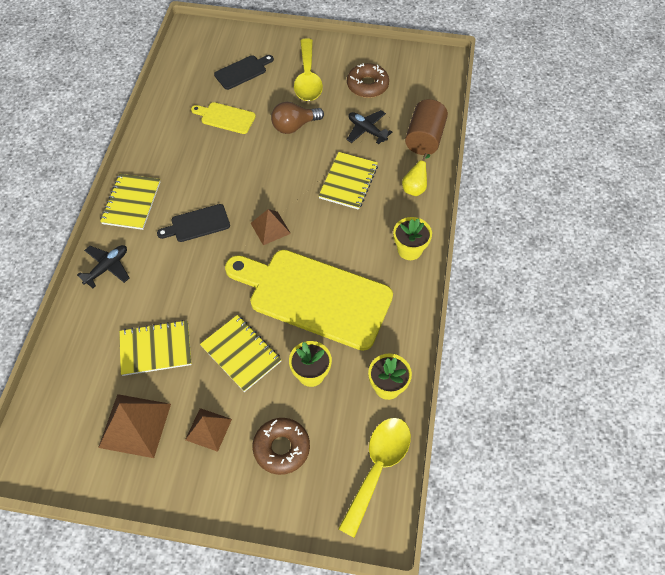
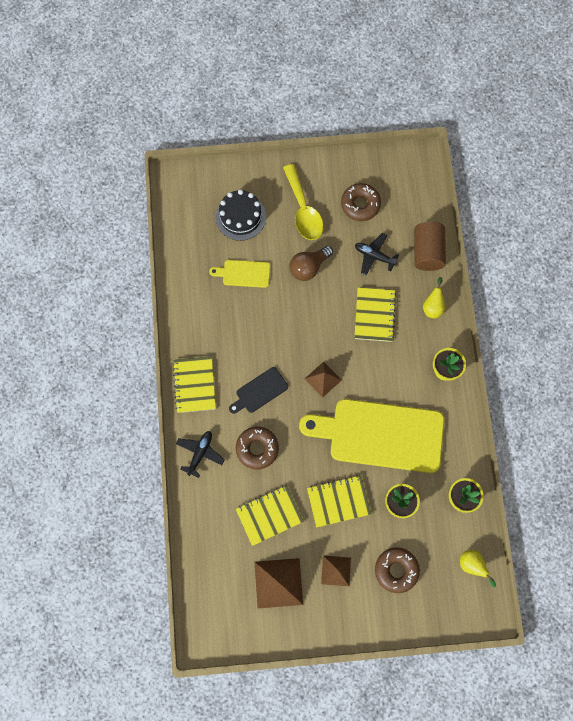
camera: 15 degrees left, 15 degrees up
yellow notebook [200,315,282,392] -> yellow notebook turned 45 degrees counterclockwise [307,475,372,528]
black cutting board [214,55,274,90] -> black cake [216,190,266,241]
yellow spoon [338,418,411,538] -> yellow pear [460,550,496,587]
none -> brown donut [236,427,279,470]

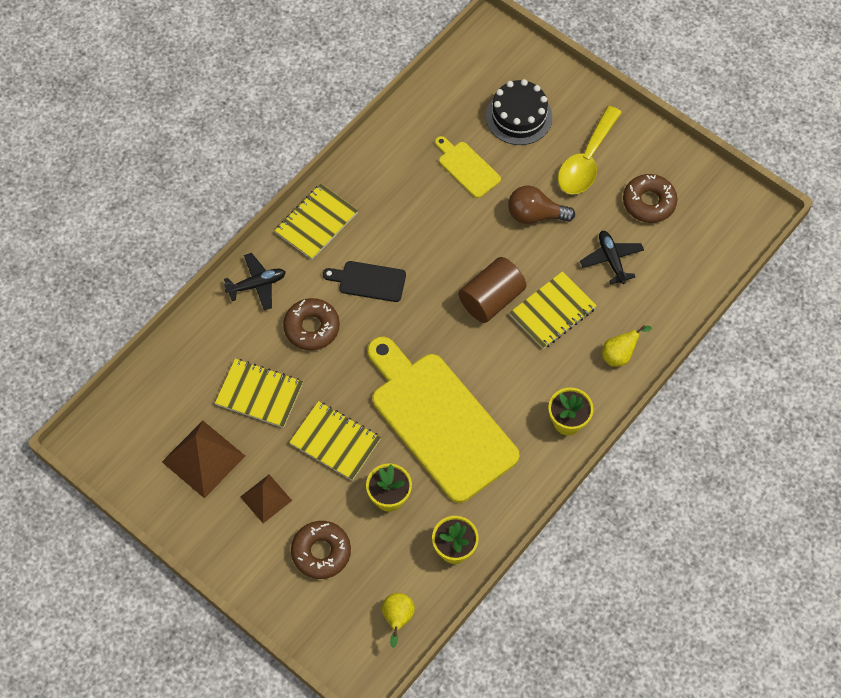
camera: 45 degrees right, 10 degrees down
brown pyramid [305,362,342,398] -> none
brown cylinder [414,222,446,271] -> brown cylinder moved to [459,257,527,323]

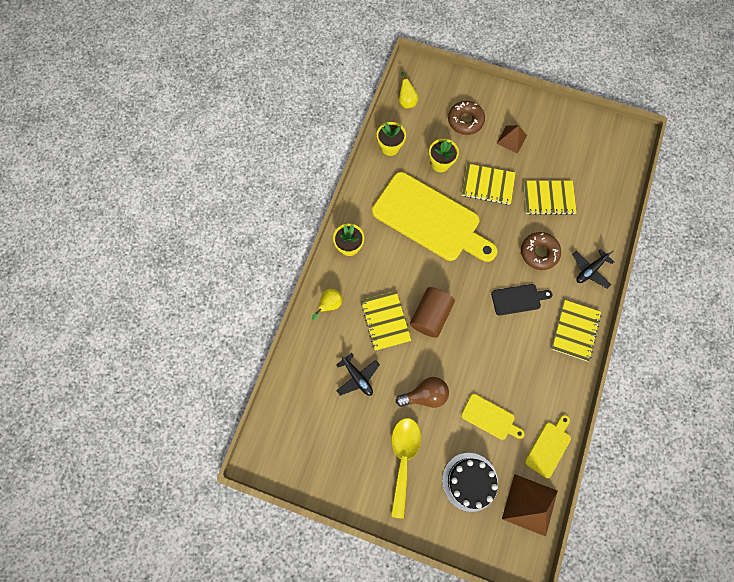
camera: 160 degrees right, 10 degrees up
brown pyramid [162,421,245,499] -> brown pyramid moved to [502,474,558,537]
yellow notebook [509,271,597,349] -> yellow notebook turned 45 degrees counterclockwise [361,291,411,351]
brown donut [623,174,677,223] -> none
none -> yellow cutting board [525,415,571,478]

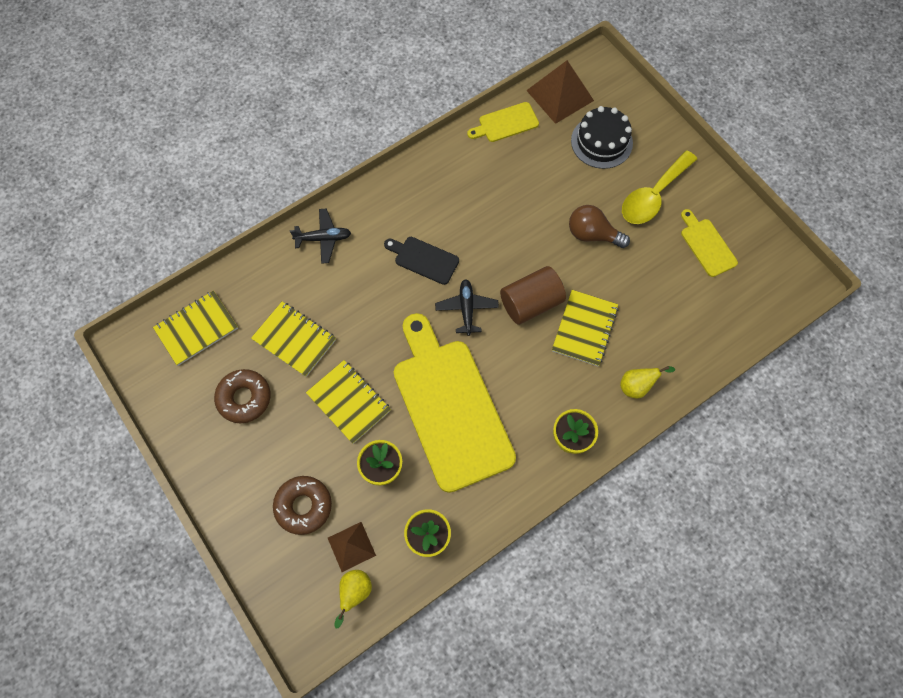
camera: 145 degrees left, 5 degrees down
black plane [336,353,380,396] -> black plane moved to [435,279,499,336]
yellow cutting board [461,394,525,440] -> yellow cutting board moved to [681,209,738,277]
brown pyramid [496,125,527,154] -> brown pyramid moved to [328,522,376,572]
brown donut [521,232,561,270] -> brown donut moved to [214,369,271,423]
yellow notebook [552,300,601,362] -> yellow notebook moved to [153,291,238,366]

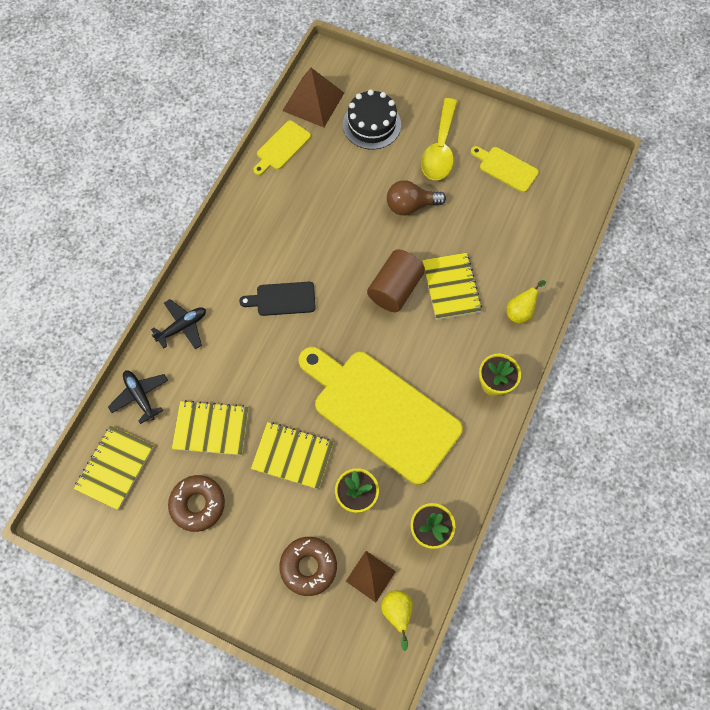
camera: 30 degrees left, 0 degrees up
black plane [435,279,499,336] -> black plane moved to [108,370,168,424]

